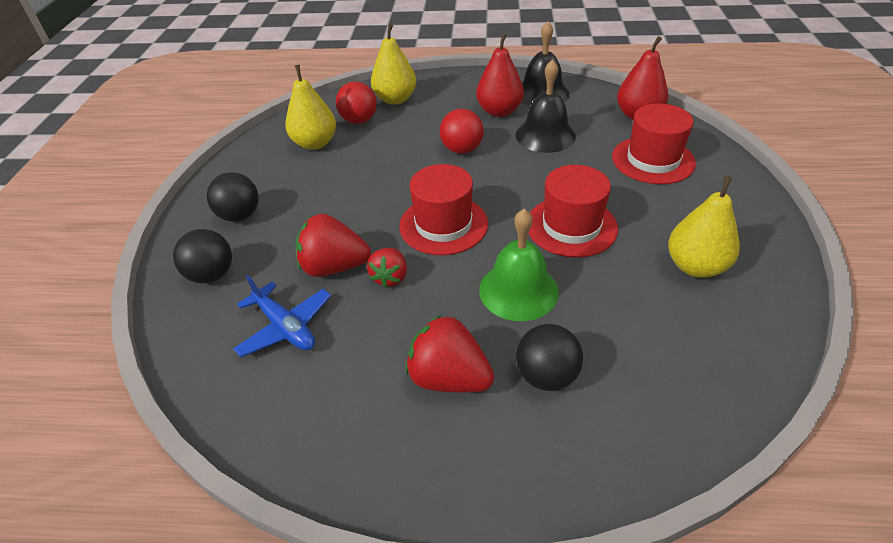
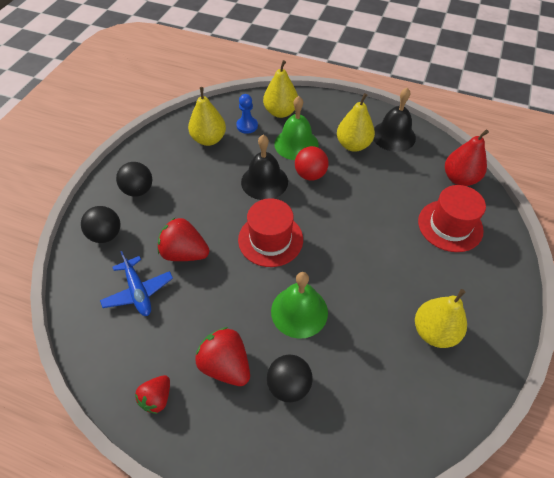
camera: 15 degrees right, 10 degrees up
red ball [336,82,377,124] -> blue pawn [236,94,258,134]
red strawberry [367,248,407,288] -> red strawberry moved to [135,375,170,414]
red pear [476,33,524,117] -> yellow pear [337,93,375,152]
black bell [516,59,576,153] -> black bell moved to [241,135,288,200]
red hat [528,165,618,258] -> none
none -> green bell [274,96,319,160]

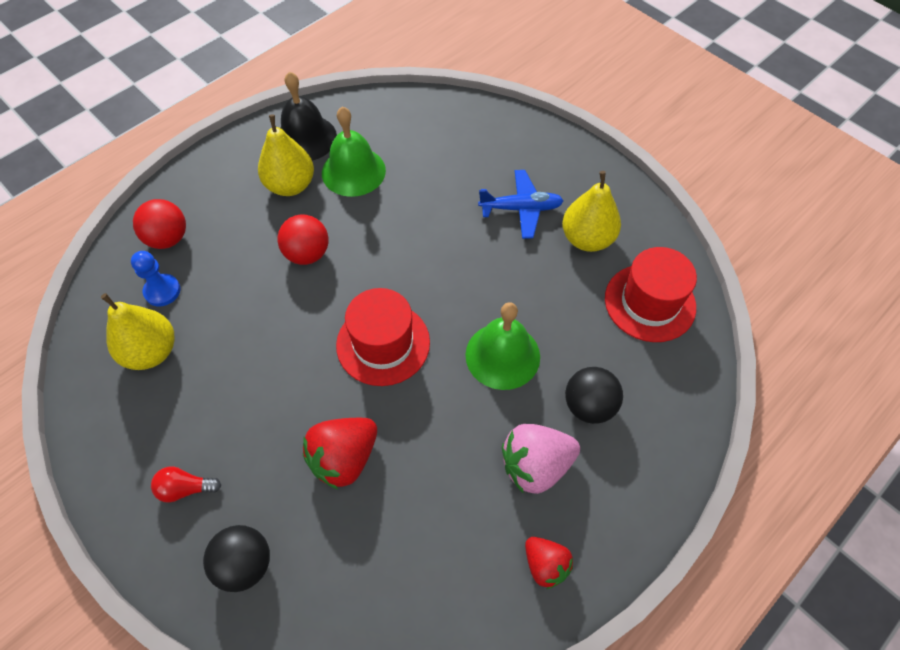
camera: 65 degrees left, 5 degrees up
blue plane [100,251,173,316] -> blue plane moved to [478,170,563,239]
black ball [116,162,152,197] -> red light bulb [151,467,221,503]
red strawberry [195,327,250,386] -> pink strawberry [502,424,580,494]
black bell [241,135,288,200] -> none
yellow pear [263,60,298,118] -> red ball [133,199,186,249]
green bell [274,96,319,160] -> green bell moved to [322,106,386,197]
red hat [418,185,486,252] -> red hat moved to [605,247,697,342]
red pear [445,130,489,186] -> none

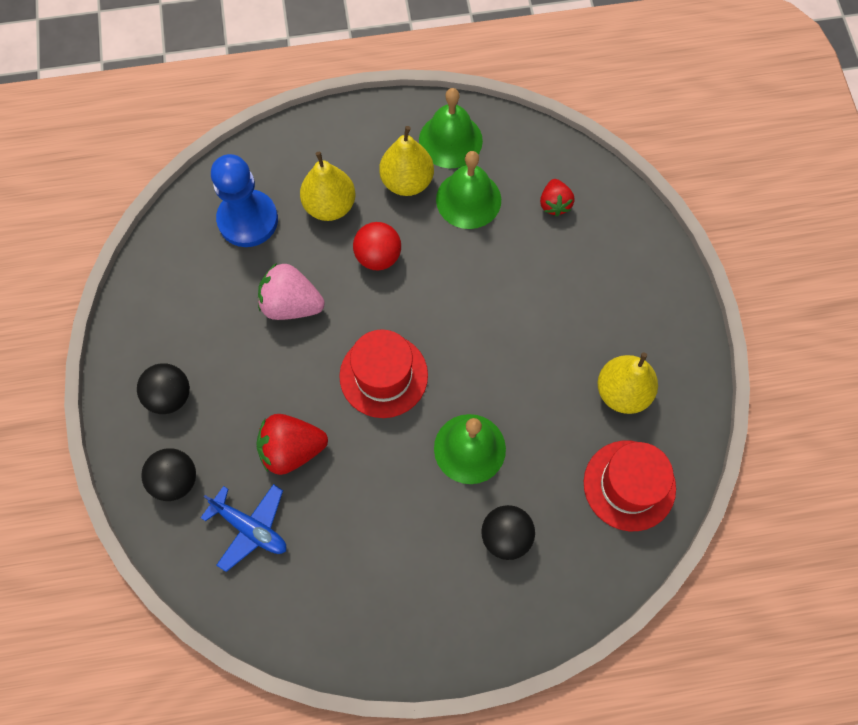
camera: 35 degrees right, 10 degrees up
yellow pear [101,293,174,370] -> yellow pear moved to [300,152,355,221]
blue pawn [131,251,180,306] -> blue pawn [211,154,278,247], size x1.83
red ball [133,199,186,249] -> none
red light bulb [151,467,221,503] -> black ball [137,363,190,414]
black bell [280,71,337,161] -> green bell [419,88,483,168]
blue plane [478,170,563,239] -> blue plane moved to [201,484,286,572]
pink strawberry [502,424,580,494] -> pink strawberry moved to [258,263,325,320]
red strawberry [525,537,573,589] -> red strawberry moved to [540,179,575,216]

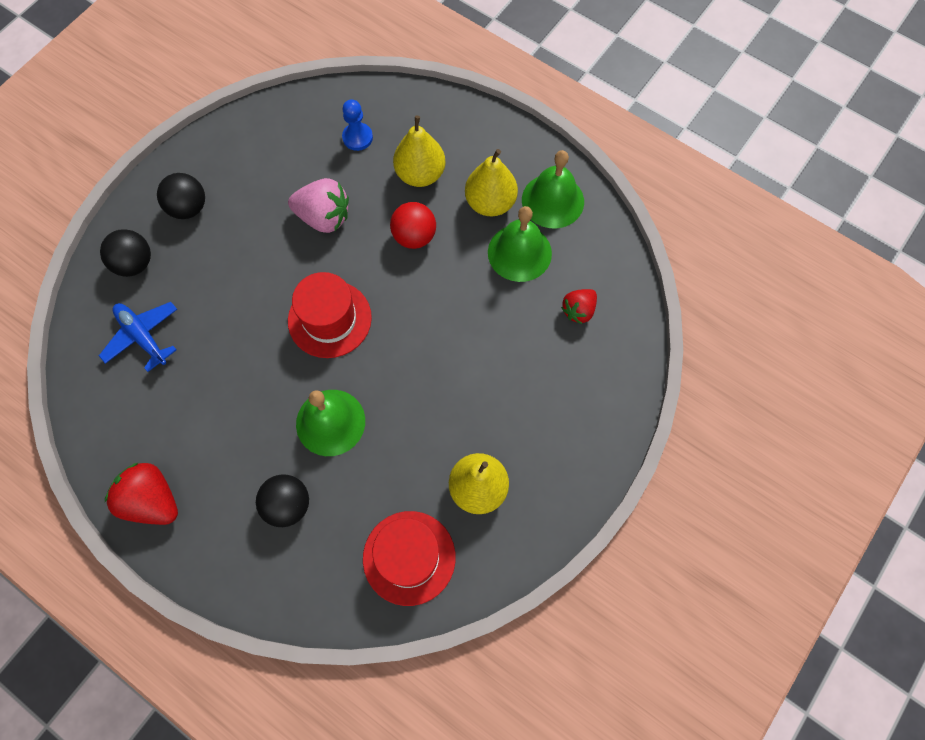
camera: 45 degrees right, 0 degrees up
blue plane [201,484,286,572] -> blue plane turned 150 degrees clockwise [99,302,177,372]
blue pawn [211,154,278,247] -> blue pawn [342,99,373,151], size x0.55
red strawberry [256,414,328,475] -> red strawberry moved to [105,463,178,525]
pink strawberry [258,263,325,320] -> pink strawberry turned 135 degrees clockwise [288,178,349,233]

